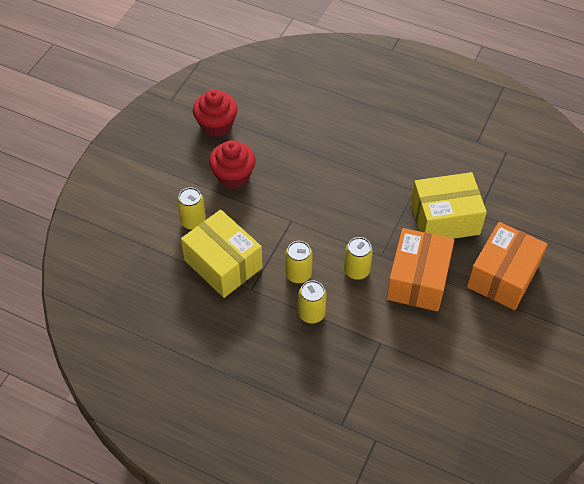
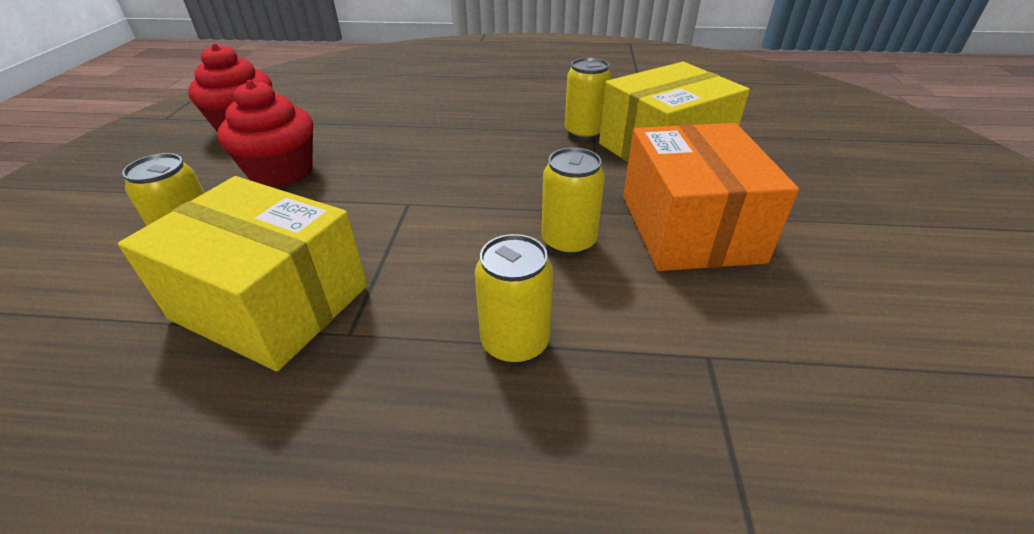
camera: 20 degrees left, 15 degrees down
yellow can [285,241,313,283] -> yellow can moved to [565,58,611,140]
orange box [467,222,548,310] -> none

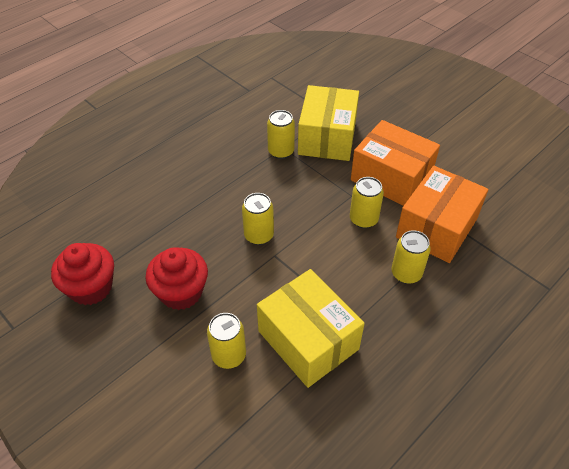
camera: 50 degrees left, 10 degrees up
yellow box [118,176,367,371] -> yellow box turned 75 degrees clockwise [257,269,365,388]
none -> yellow can [242,193,274,245]
none -> orange box [396,166,488,263]

